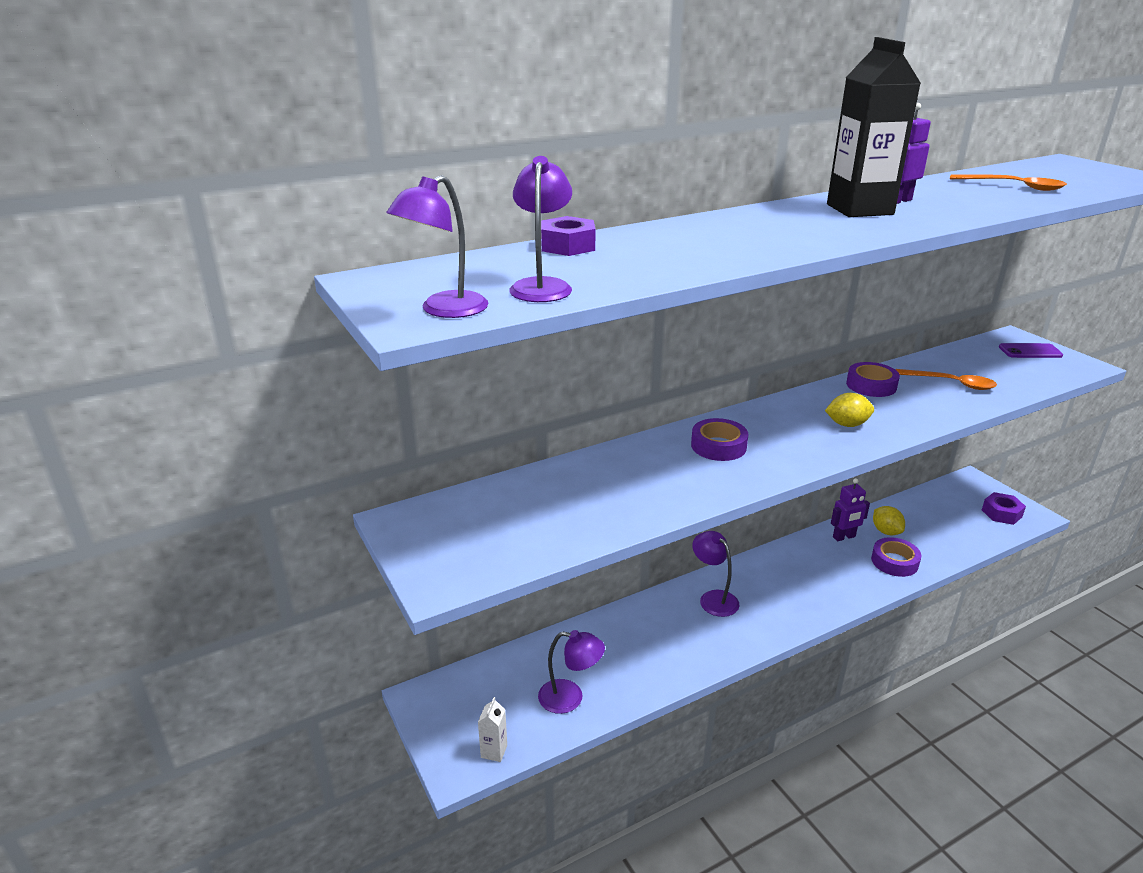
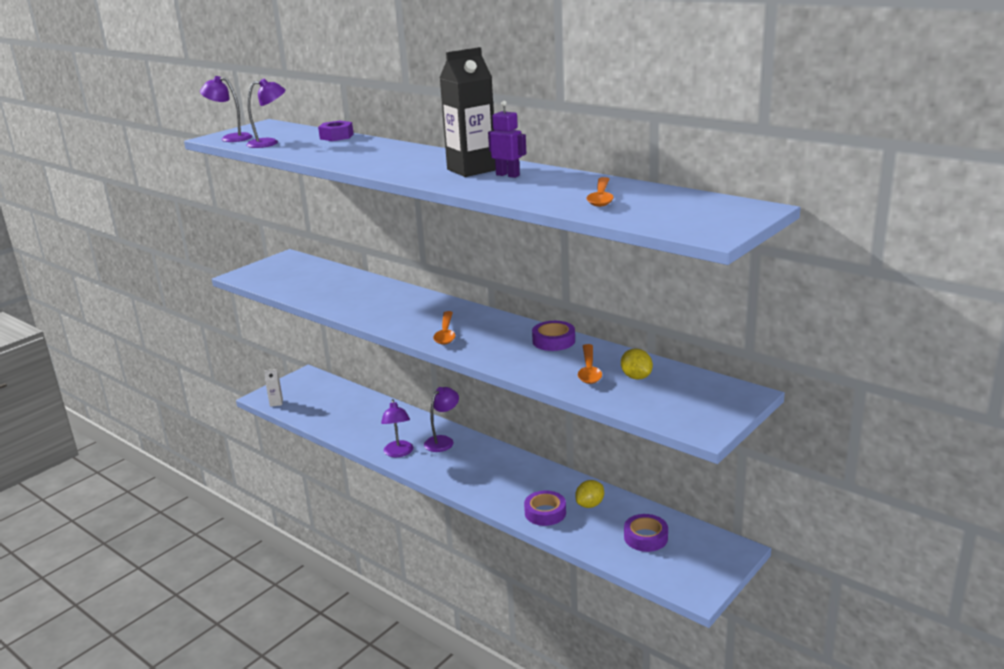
camera: 70 degrees right, 5 degrees down
purple lamp [538,630,605,714] -> purple lamp moved to [381,399,413,457]
purple tape [691,418,749,461] -> purple tape moved to [624,514,668,552]
yellow lemon [825,393,874,427] -> yellow lemon moved to [621,348,653,380]
purple robot [831,478,870,541] -> none
purple nut [982,492,1026,525] -> none
purple phone [999,343,1063,358] -> none
none -> orange spoon [433,311,455,345]

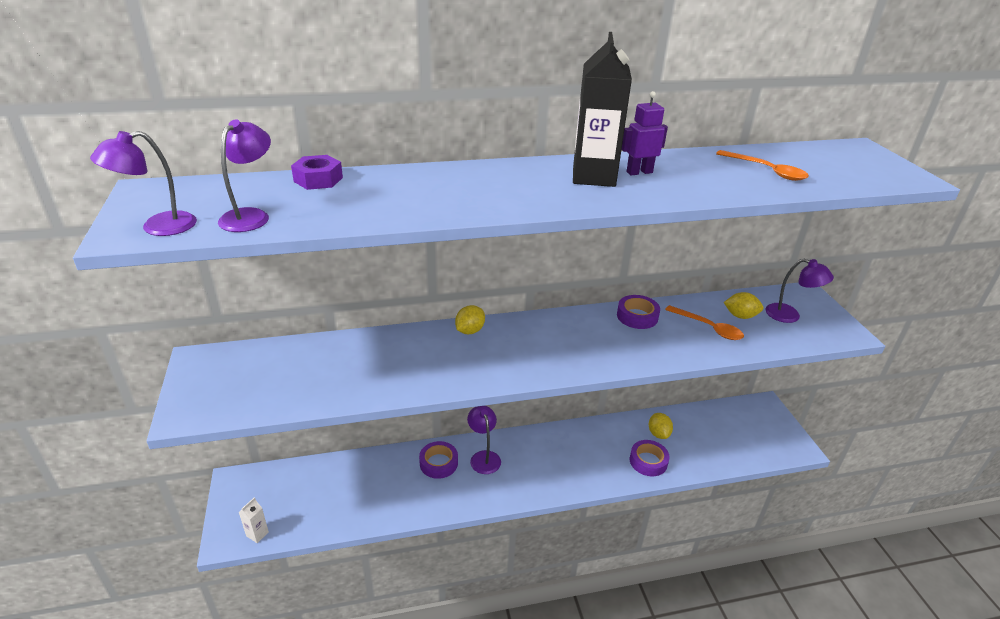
camera: 55 degrees left, 10 degrees up
purple lamp [381,399,413,457] -> purple lamp moved to [766,259,834,323]
orange spoon [433,311,455,345] -> none
purple tape [624,514,668,552] -> purple tape moved to [419,441,458,479]
none -> yellow lemon [455,305,485,334]

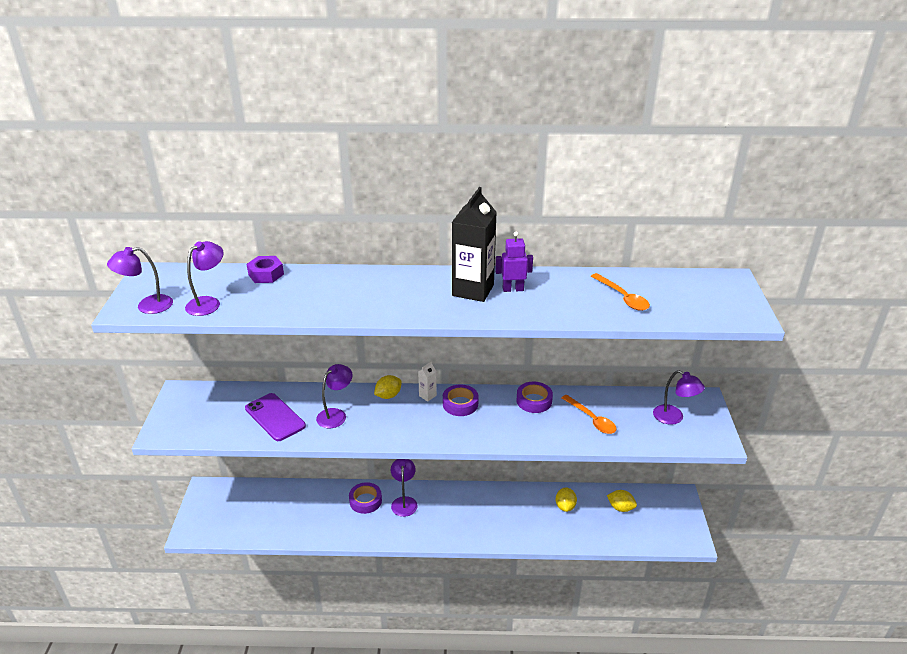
camera: 15 degrees right, 0 degrees up
white carton [239,497,269,543] -> white carton moved to [418,362,437,402]
purple tape [630,440,670,476] -> purple tape moved to [443,385,479,416]
yellow lemon [723,292,764,319] -> yellow lemon moved to [607,490,637,512]
none -> purple phone [245,393,306,441]
none -> purple lamp [316,364,353,428]

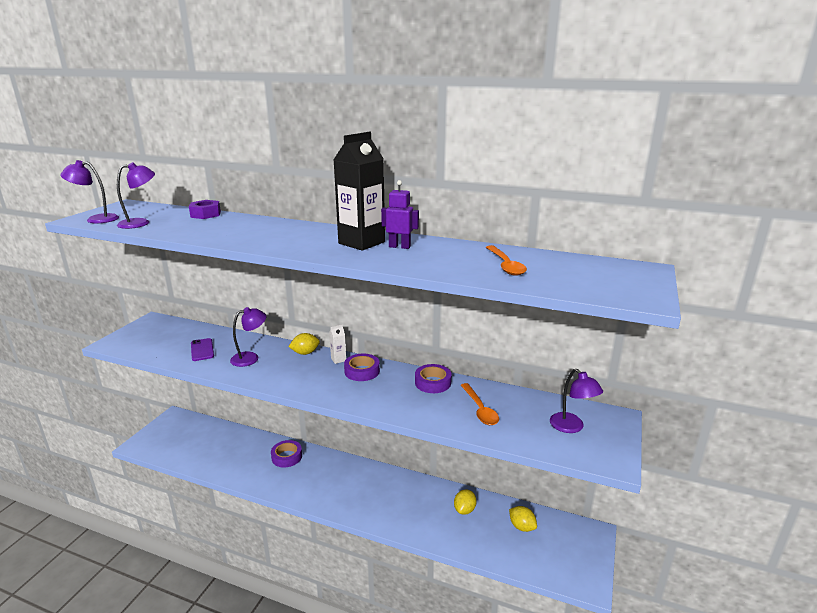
camera: 20 degrees right, 10 degrees down
purple phone [245,393,306,441] -> purple phone [191,338,214,361], size x0.66
purple lamp [391,459,418,517] -> none

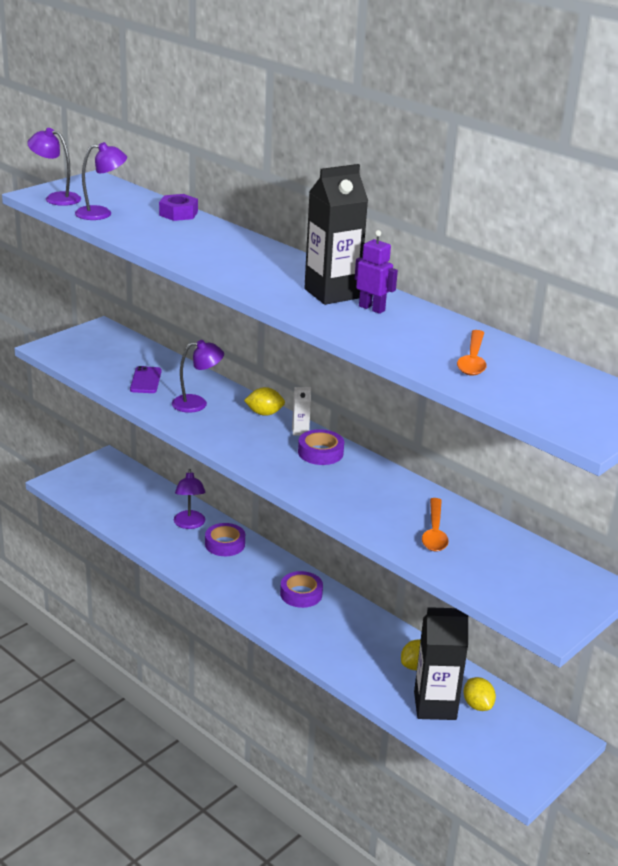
camera: 20 degrees right, 5 degrees up
purple tape [415,364,451,393] -> purple tape moved to [280,571,323,608]
purple lamp [550,369,603,433] -> purple lamp moved to [174,469,206,529]
none -> black carton [414,607,468,720]

